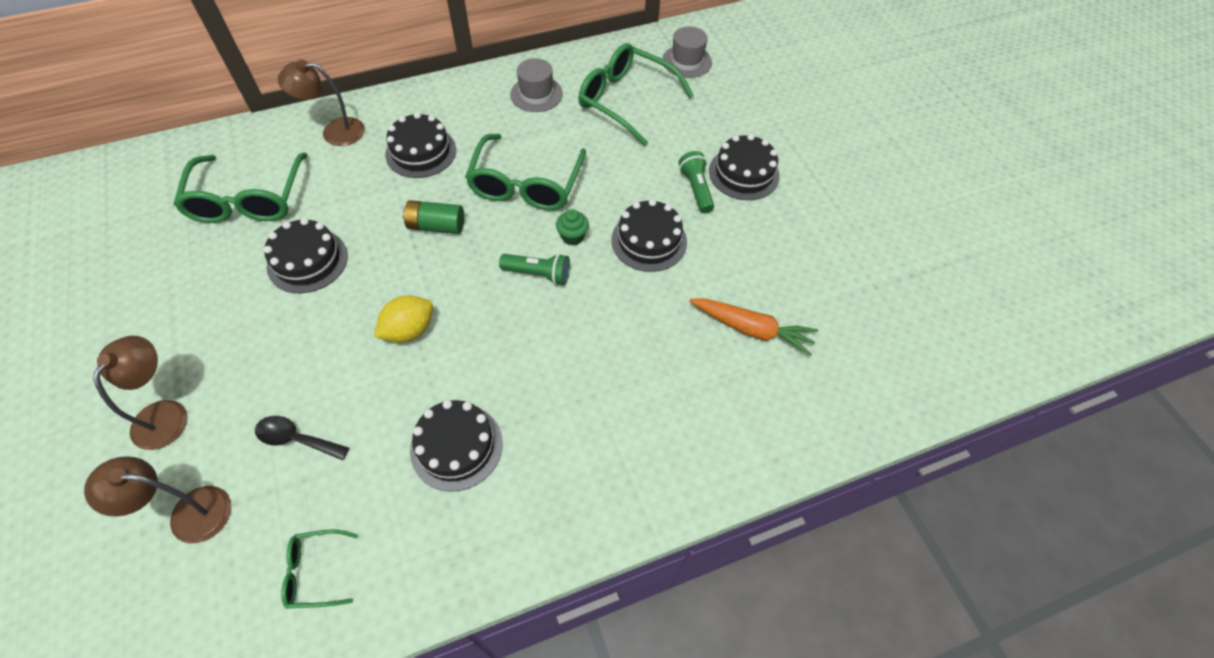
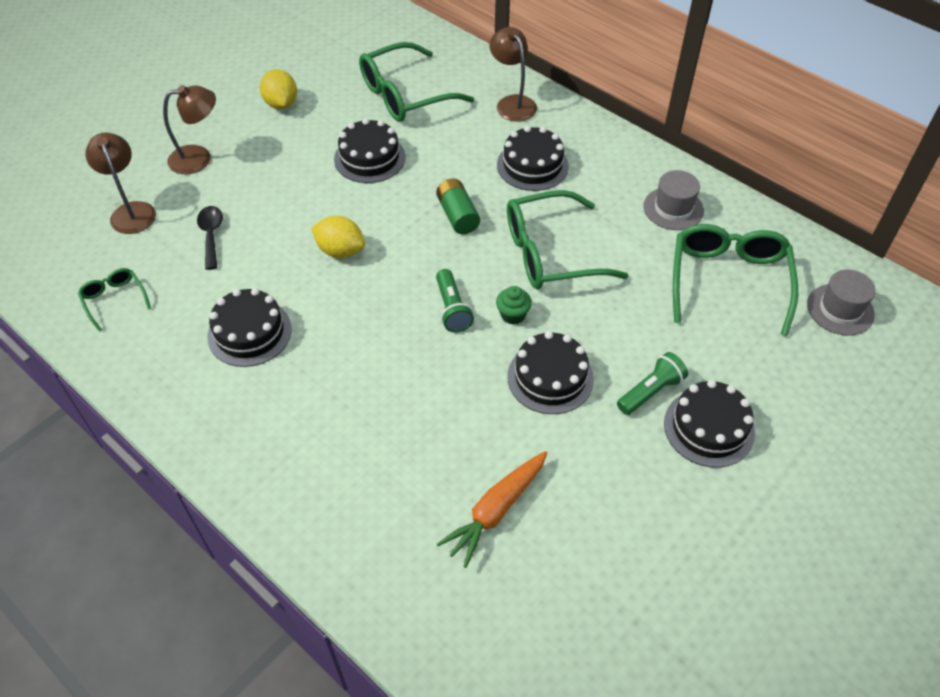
camera: 65 degrees right, 5 degrees down
orange carrot [689,298,818,356] -> orange carrot turned 45 degrees clockwise [437,451,547,568]
none -> yellow lemon [260,69,297,109]

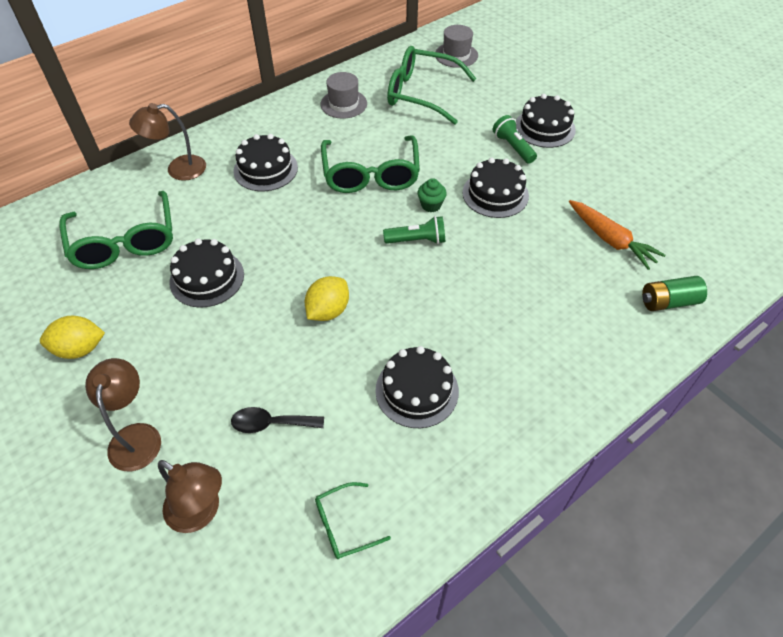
camera: 80 degrees left, 0 degrees up
brown lamp [85,133,156,234] -> brown lamp turned 135 degrees counterclockwise [158,460,222,533]
green battery [436,178,480,234] -> green battery moved to [642,276,707,311]

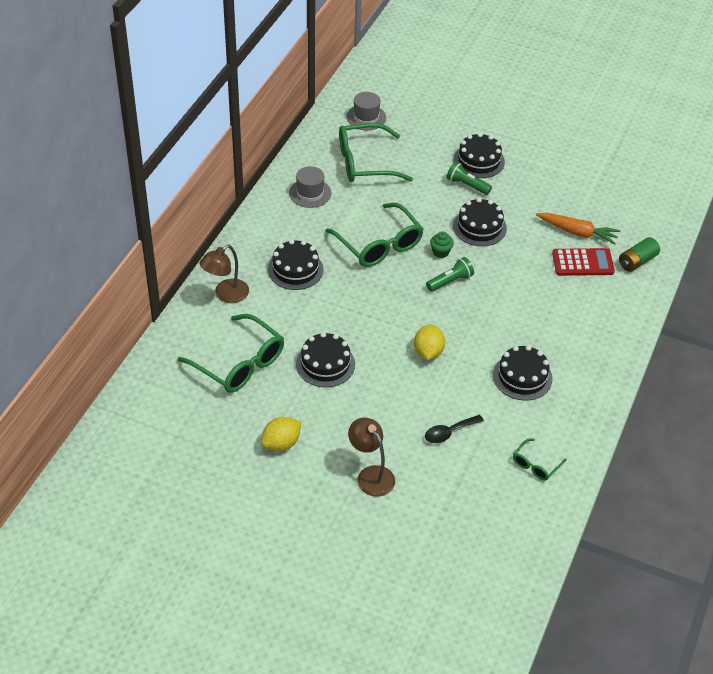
camera: 30 degrees left, 5 degrees down
brown lamp [158,460,222,533] -> none
none -> red calculator [552,248,615,276]

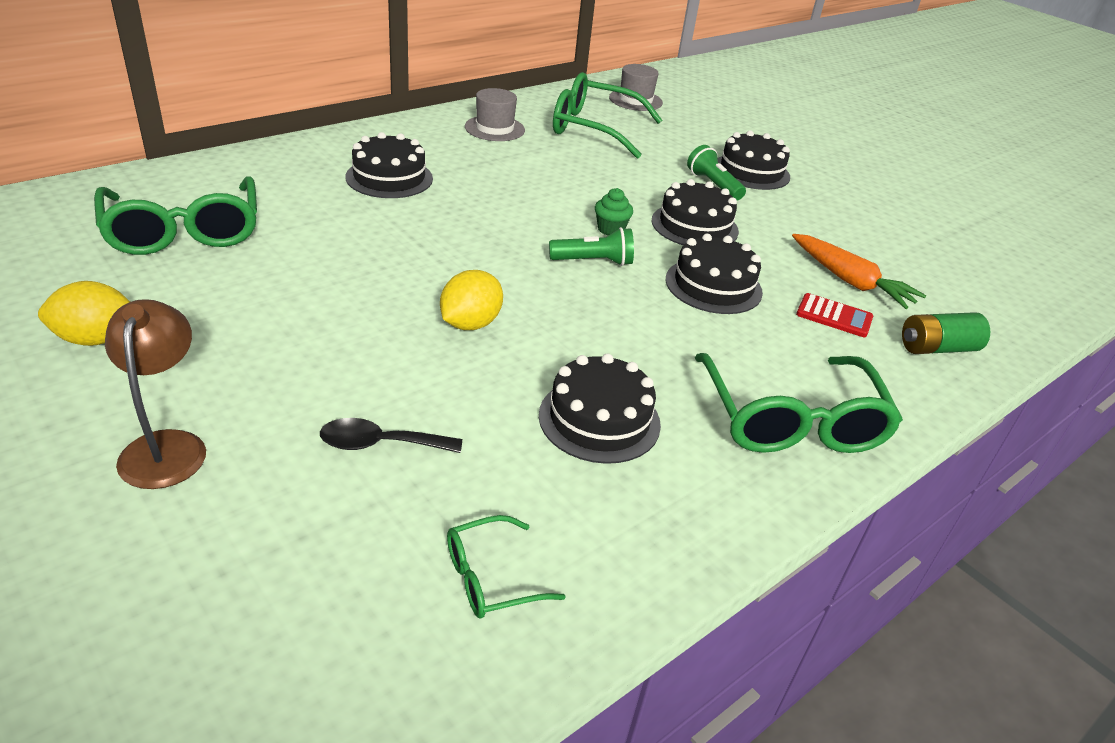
camera: 25 degrees right, 10 degrees down
brown lamp [200,245,249,303] -> none
black cake [296,332,355,387] -> black cake moved to [666,234,763,314]
green glasses [325,203,424,267] -> green glasses moved to [695,353,903,453]
red calculator [552,248,615,276] -> red calculator [796,293,873,337], size x0.66

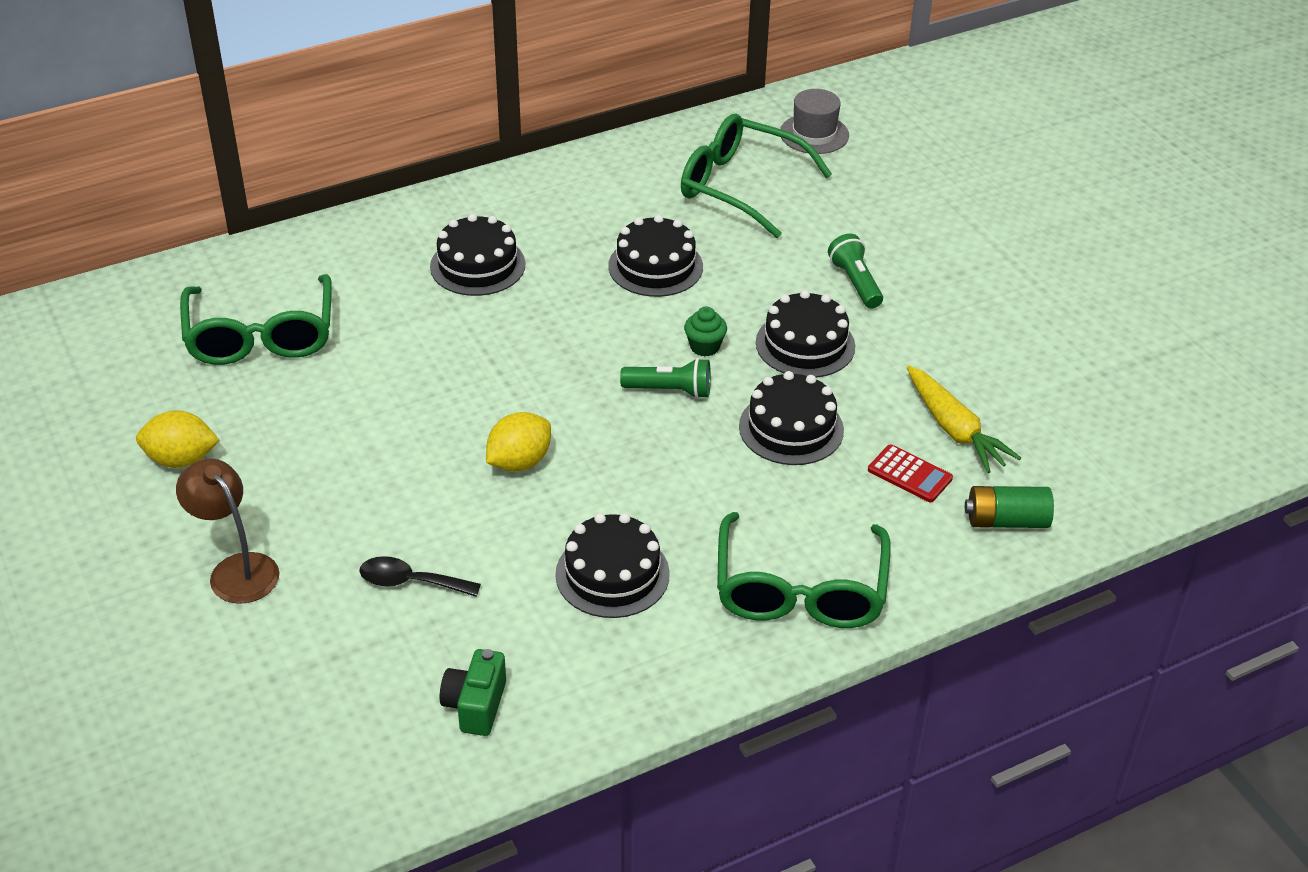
camera: 15 degrees right, 5 degrees up
brown lamp [105,299,206,489] -> brown lamp turned 45 degrees counterclockwise [176,459,280,604]
green glasses [447,515,566,618] -> green camera [440,649,506,736]
grey hat [465,88,525,141] -> none
black cake [718,130,790,190] -> black cake moved to [608,215,703,297]
orange carrot [792,234,926,309] -> yellow carrot [907,365,1021,473]

